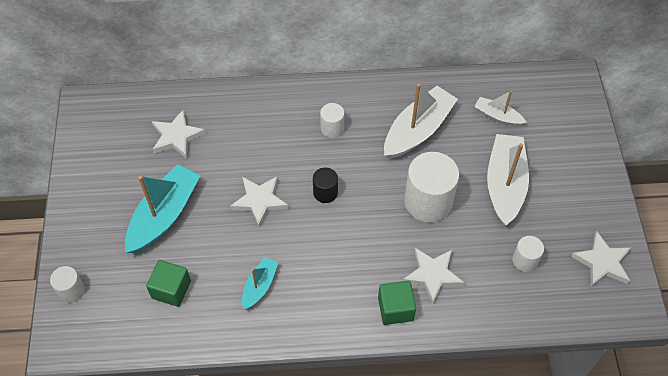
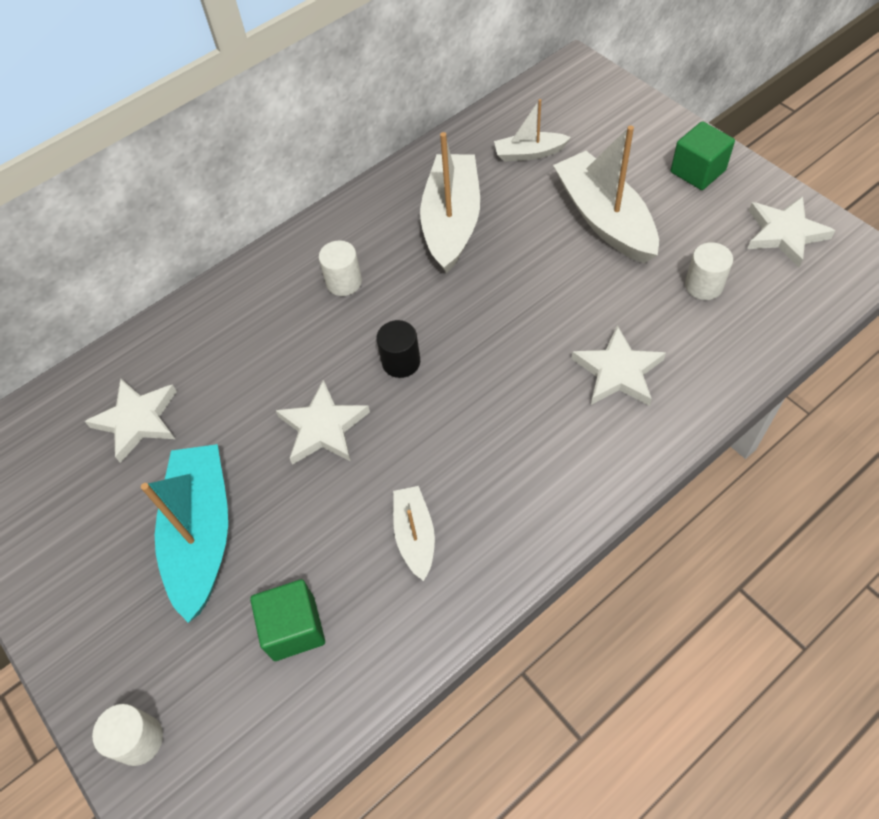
camera: 30 degrees left, 0 degrees up
turquoise boat [242,257,278,310] -> white boat [393,486,435,581]
green cube [378,281,416,325] -> green cube moved to [671,121,735,190]
white cylinder [404,152,459,223] -> none

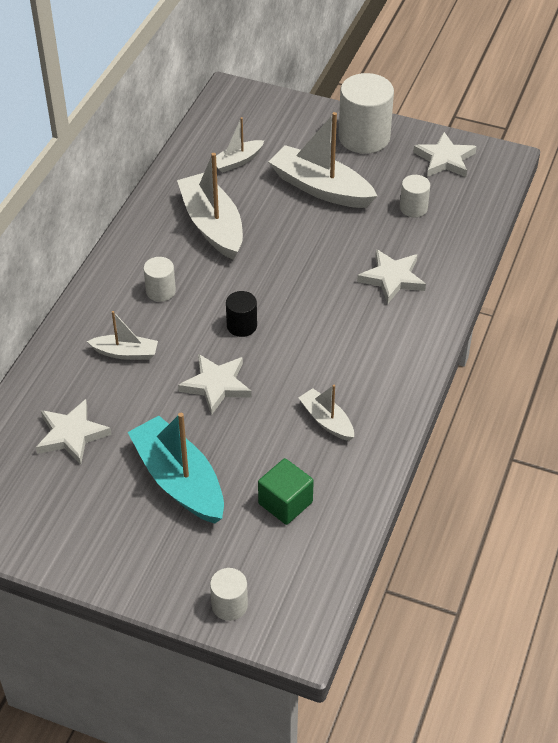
camera: 35 degrees left, 10 degrees down
green cube [671,121,735,190] -> white cylinder [338,73,394,154]
none -> white boat [87,311,158,360]

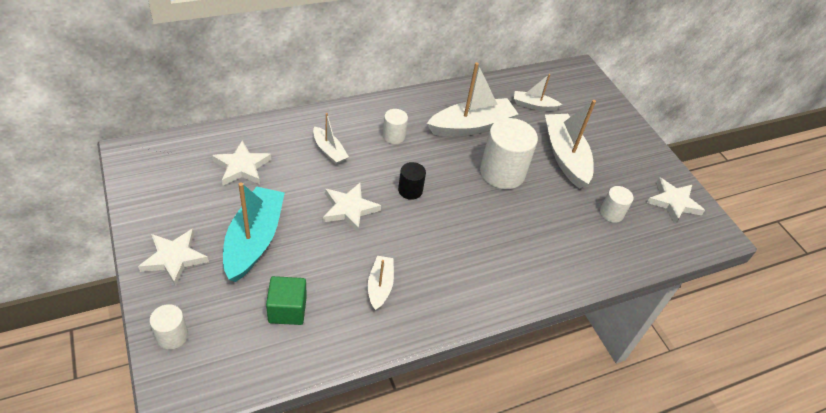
camera: 40 degrees right, 0 degrees up
white boat [177,153,243,260] -> white boat turned 45 degrees clockwise [427,62,518,136]
white cylinder [338,73,394,154] -> white cylinder moved to [480,118,538,189]
white star [357,249,426,303] -> white star moved to [138,229,209,286]

